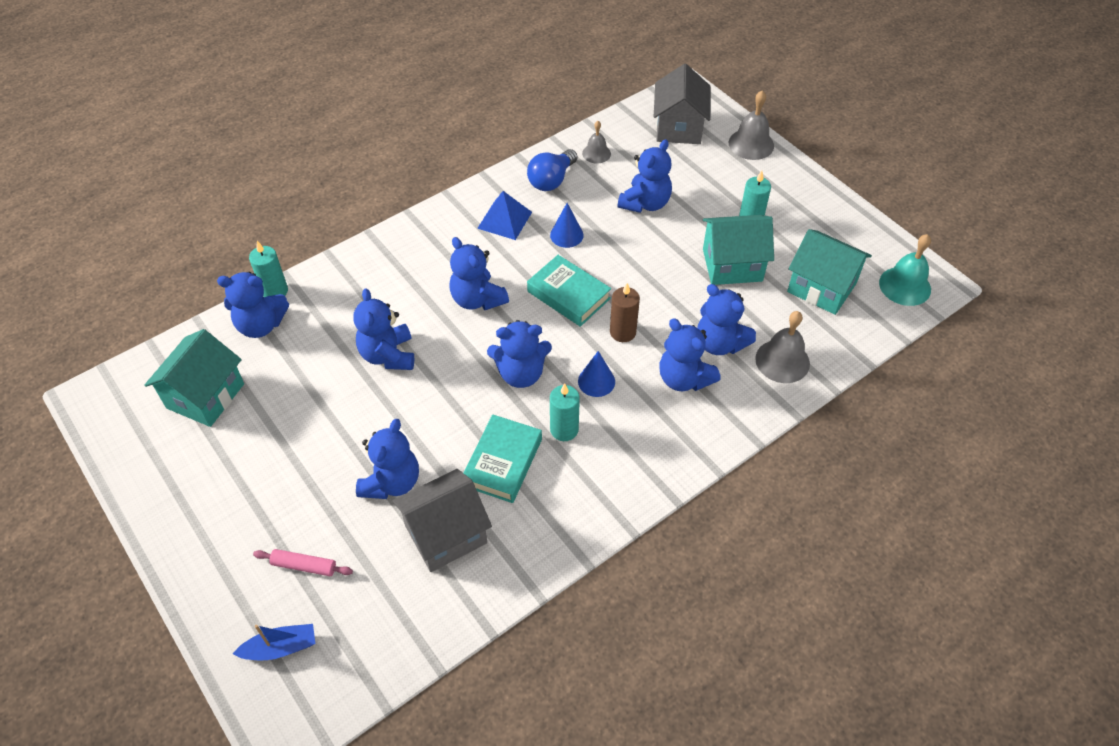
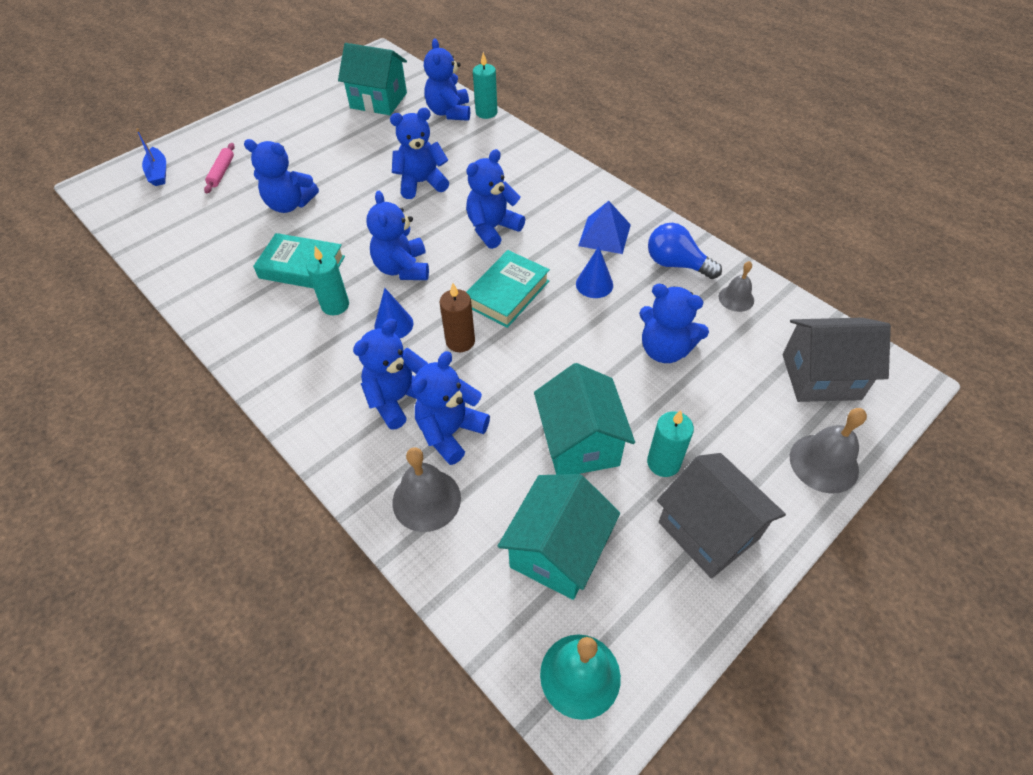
camera: 85 degrees right, 0 degrees up
grey house [392,469,492,572] -> grey house moved to [657,453,786,579]

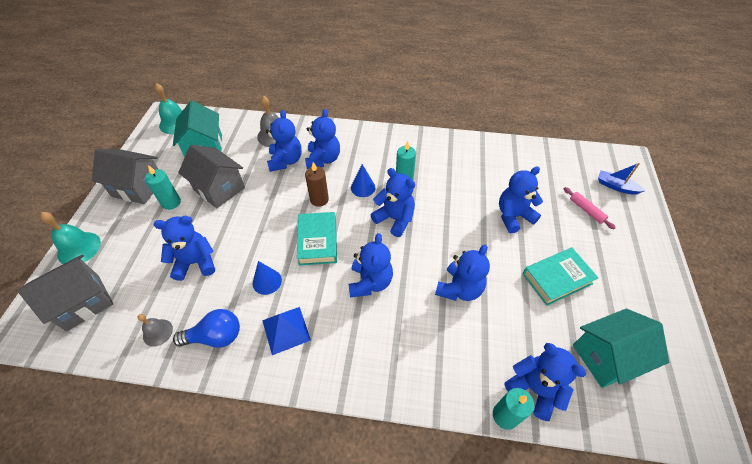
camera: 140 degrees right, 0 degrees up
turquoise book [253,233,345,288] -> turquoise book moved to [523,248,598,306]
turquoise house [534,363,635,475] -> grey house [178,145,245,208]
grey bell [789,408,867,494] -> turquoise bell [40,212,101,264]

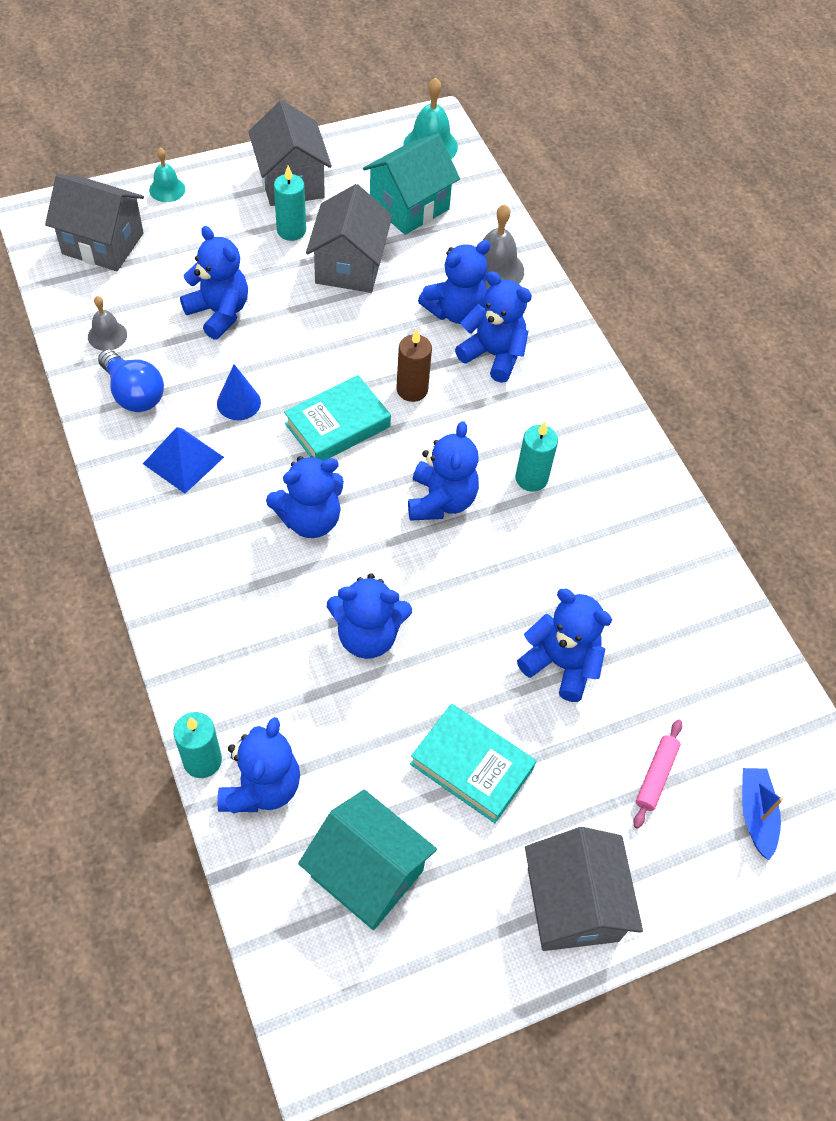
camera: 55 degrees right, 5 degrees up
turquoise bell [40,212,101,264] -> turquoise bell [149,148,185,202], size x0.63
blue teddy bear [305,109,340,169] -> blue teddy bear turned 120 degrees counterclockwise [455,271,532,383]
blue cone [351,164,375,197] -> none
none -> grey house [525,827,643,951]

